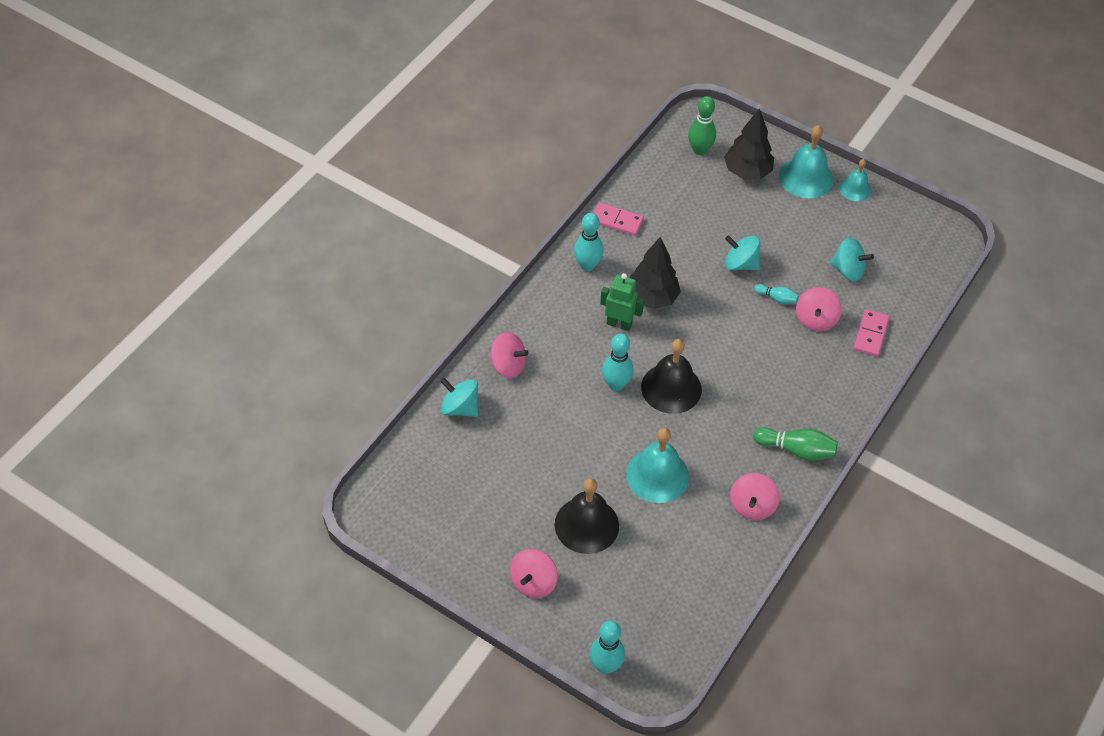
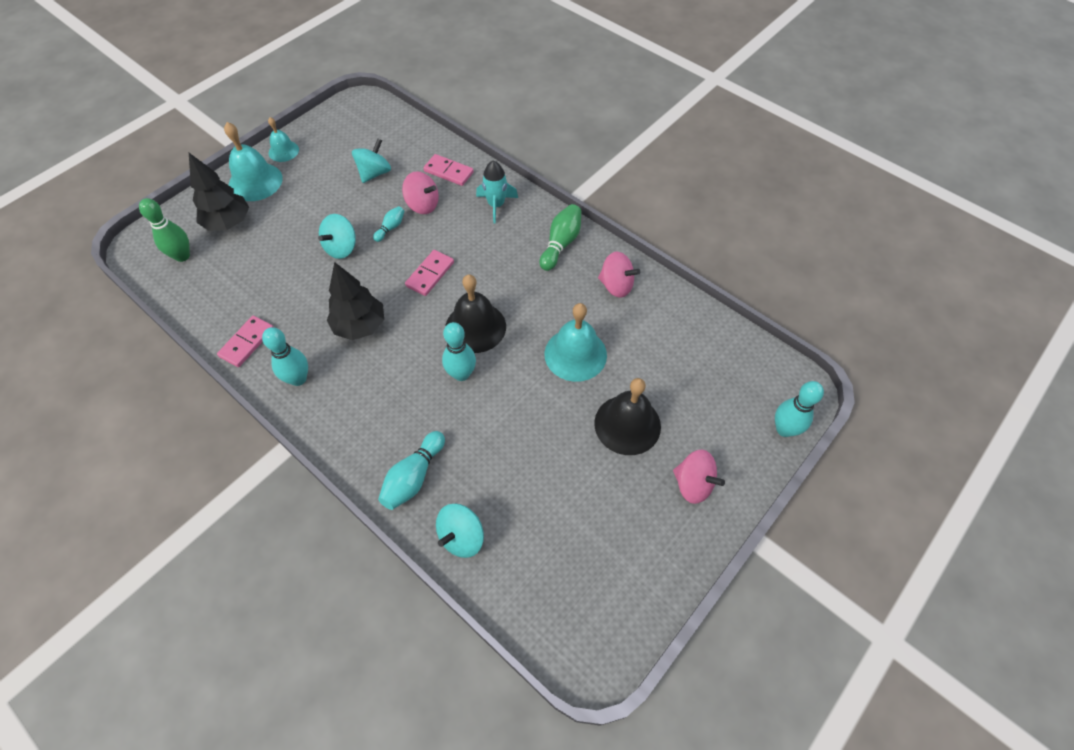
camera: 80 degrees left, 5 degrees up
pink spinning top [489,332,528,378] -> turquoise bowling pin [378,431,445,510]
green robot [600,273,644,331] -> none
none -> pink domino [405,250,454,296]
none -> turquoise rocket [476,161,518,224]

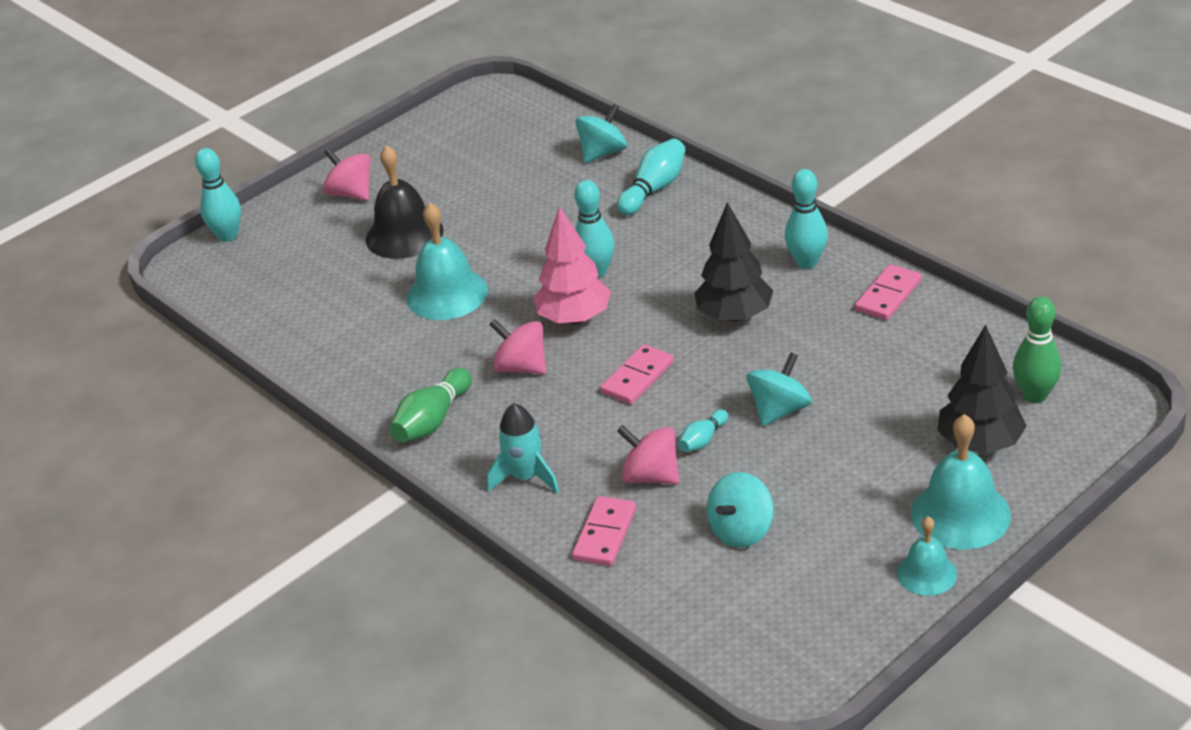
camera: 170 degrees left, 20 degrees down
pink domino [423,154,474,186] -> pink domino turned 75 degrees clockwise [572,496,636,566]
black bell [445,274,506,353] -> pink tree [533,206,611,324]
pink spinning top [598,252,640,298] -> pink spinning top moved to [489,319,546,374]

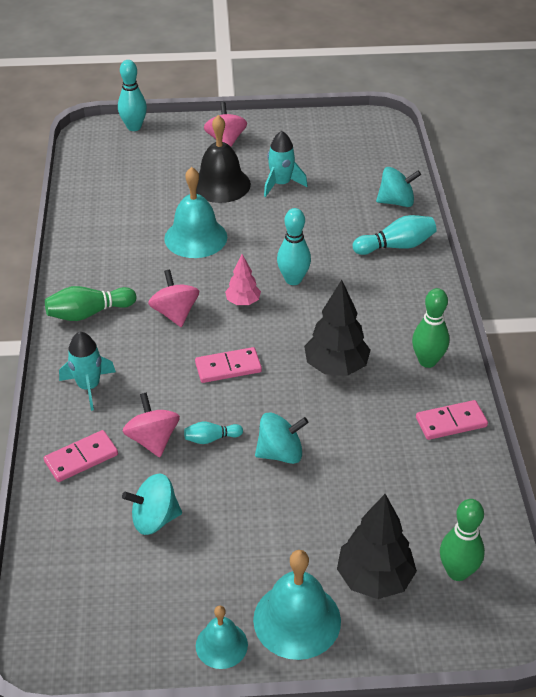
camera: 35 degrees right, 5 degrees up
pink tree [533,206,611,324] -> pink tree [225,254,261,305], size x0.58
turquoise bowling pin [785,169,828,269] -> green bowling pin [412,288,449,368]
none -> turquoise rocket [264,131,308,197]

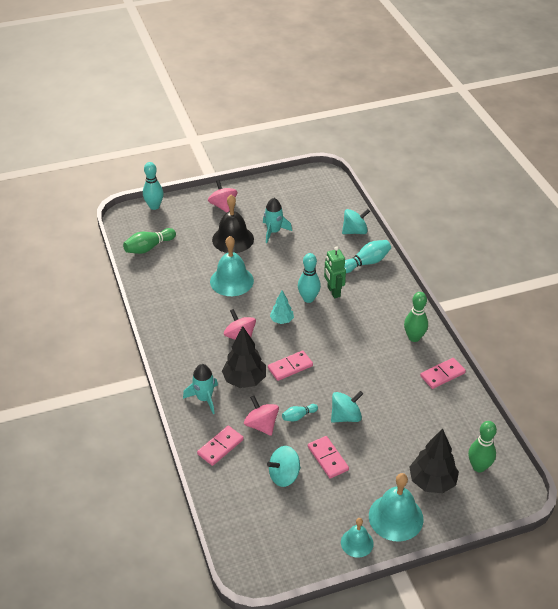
camera: 15 degrees left, 0 degrees up
green bowling pin [45,286,136,321] -> green bowling pin moved to [123,228,176,254]
pink tree [225,254,261,305] -> turquoise tree [270,291,294,324]
black tree [304,280,370,376] -> black tree moved to [222,326,266,388]
none -> pink domino [308,436,349,479]
none -> green robot [324,246,346,298]

